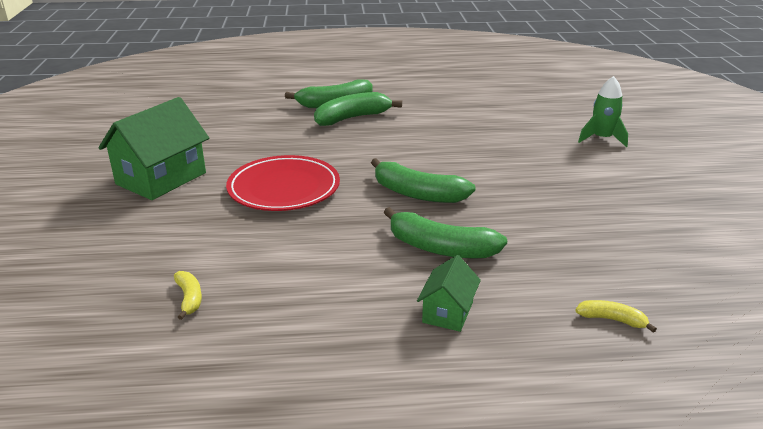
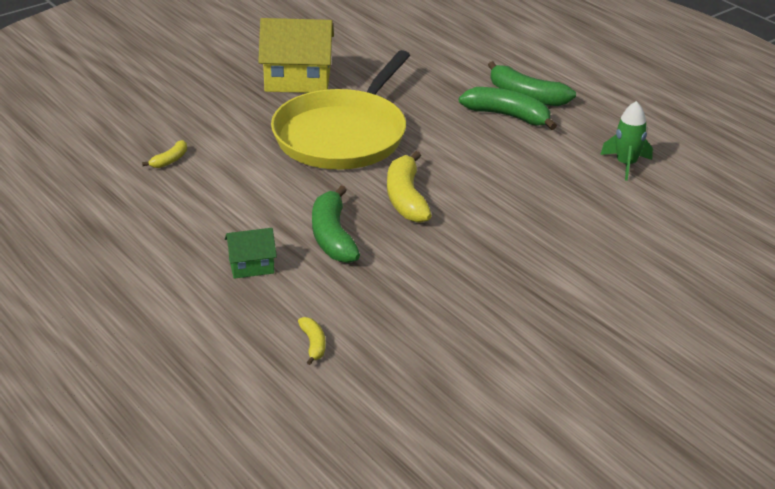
camera: 55 degrees right, 5 degrees up
green house [98,97,209,200] -> yellow house [258,18,334,93]
red plate [226,155,340,211] -> yellow pan [271,50,410,169]
green banana [371,158,475,203] -> yellow banana [387,151,432,223]
green rocket [578,76,628,147] -> green rocket moved to [600,101,653,181]

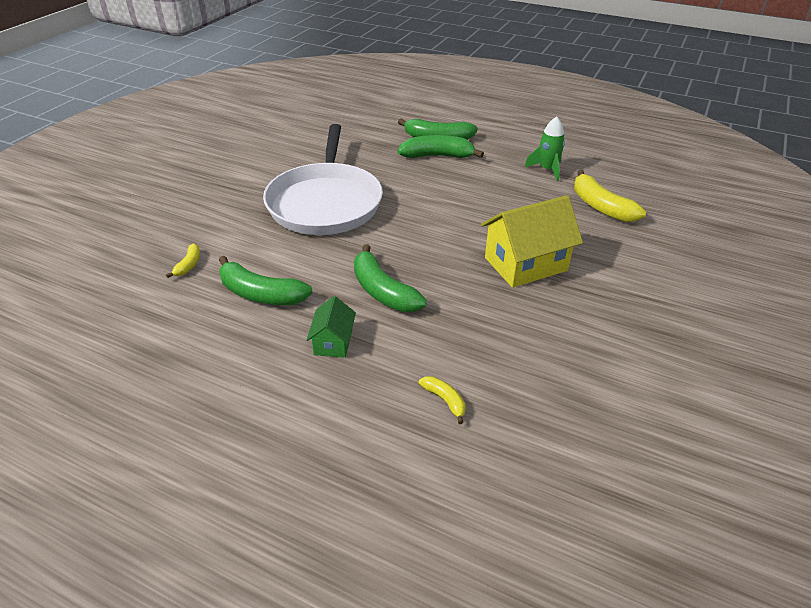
camera: 25 degrees left, 5 degrees up
green house [225,228,277,279] -> green house turned 45 degrees counterclockwise [307,296,356,358]
yellow house [258,18,334,93] -> yellow house moved to [481,195,583,288]
yellow pan [271,50,410,169] -> white pan [263,124,383,235]
yellow banana [387,151,432,223] -> yellow banana moved to [574,170,646,222]
none -> green banana [219,256,313,305]

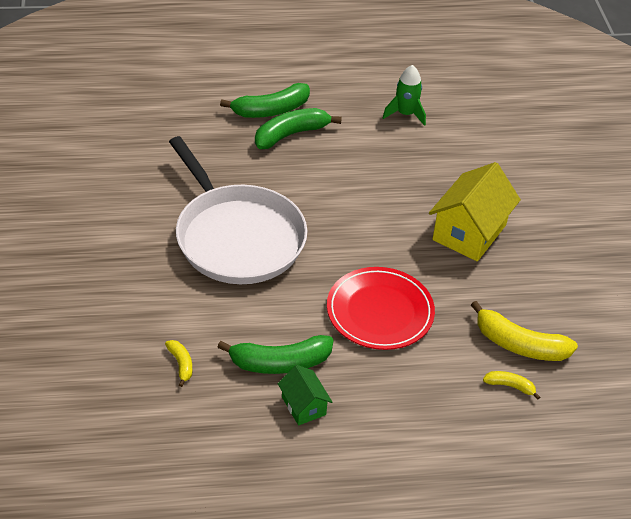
camera: 35 degrees left, 5 degrees up
green house [307,296,356,358] -> green house moved to [278,365,332,426]
green banana [354,244,427,312] -> red plate [327,267,435,350]
yellow banana [574,170,646,222] -> yellow banana moved to [471,301,578,361]

